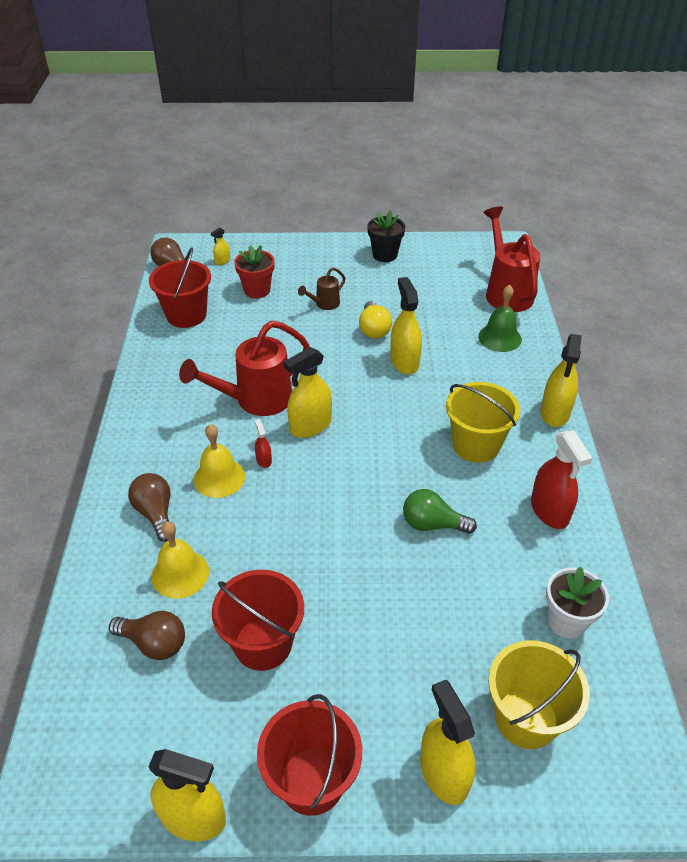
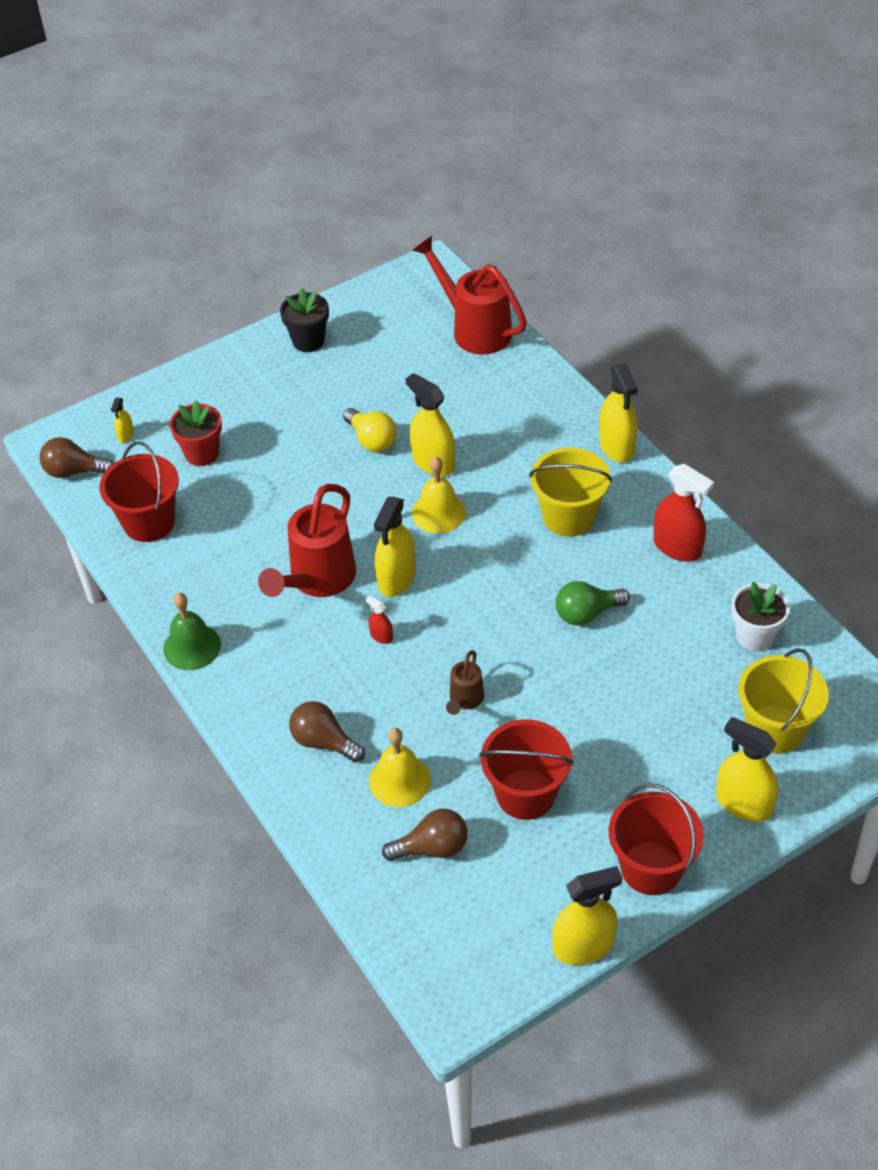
camera: 30 degrees left, 5 degrees up
yellow bell [194,424,245,498] -> yellow bell moved to [412,457,466,533]
brown watering can [298,267,346,310] -> brown watering can moved to [446,650,484,715]
green bell [478,285,522,352] -> green bell moved to [163,593,221,670]

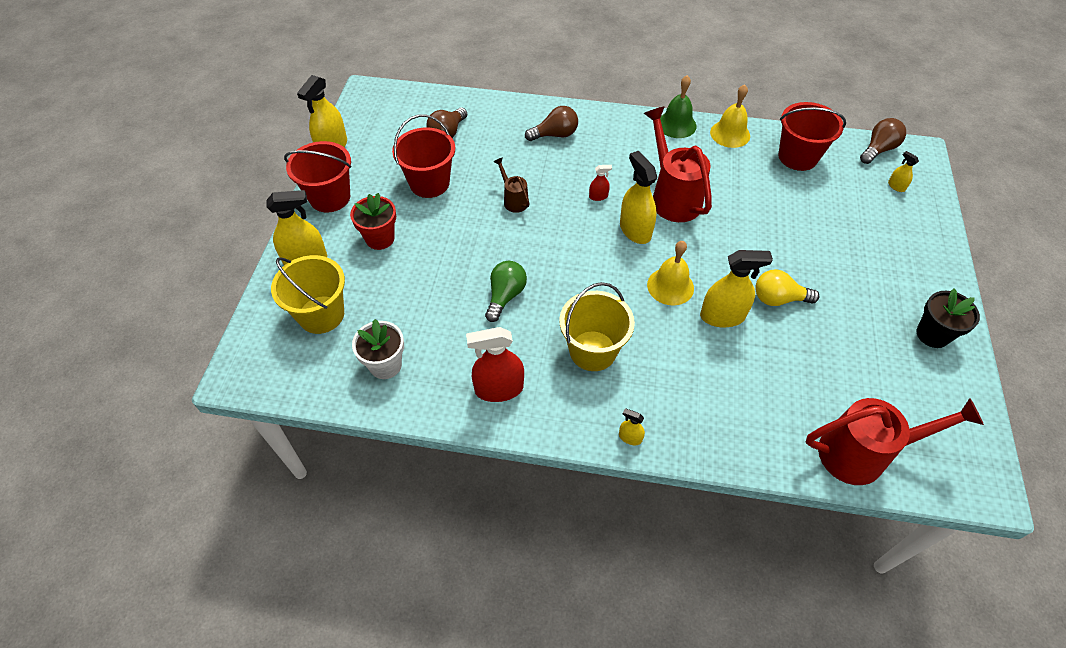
camera: 130 degrees right, 5 degrees up
red flower pot [170,400,222,466] -> red flower pot moved to [350,193,396,250]
yellow bell [369,728,431,807] -> yellow bell moved to [710,85,750,148]
yellow spray bottle [599,363,638,462] -> yellow spray bottle [619,408,645,445], size x0.48

